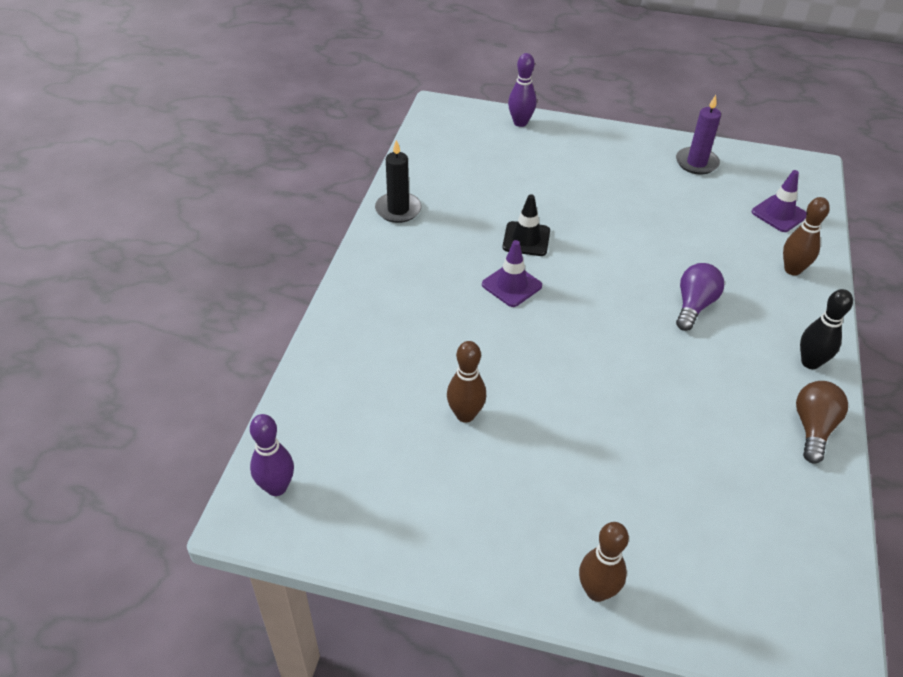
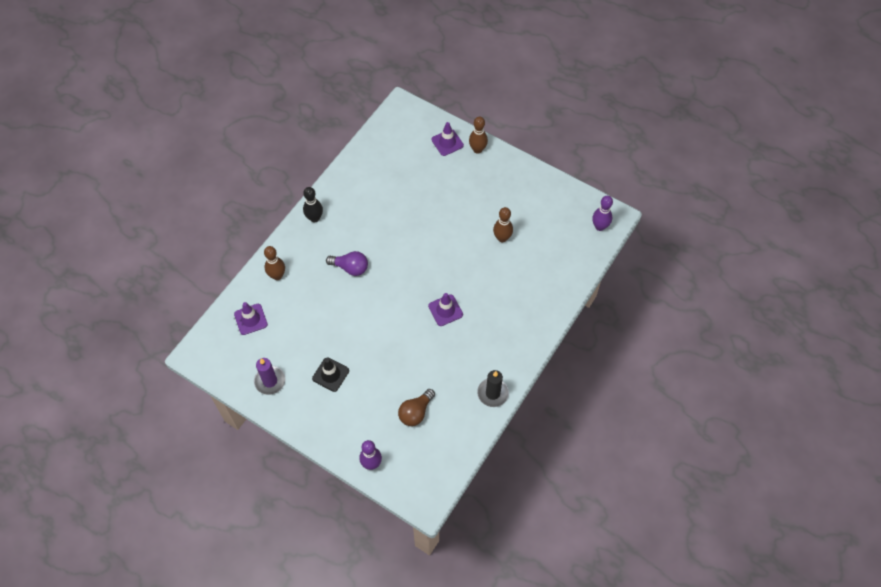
camera: 160 degrees left, 15 degrees up
black traffic cone [502,194,550,256] -> black traffic cone moved to [312,357,349,392]
purple light bulb [676,263,724,331] -> purple light bulb turned 120 degrees counterclockwise [326,251,368,276]
brown light bulb [796,381,848,464] -> brown light bulb moved to [398,389,435,426]
none -> purple traffic cone [431,122,464,156]

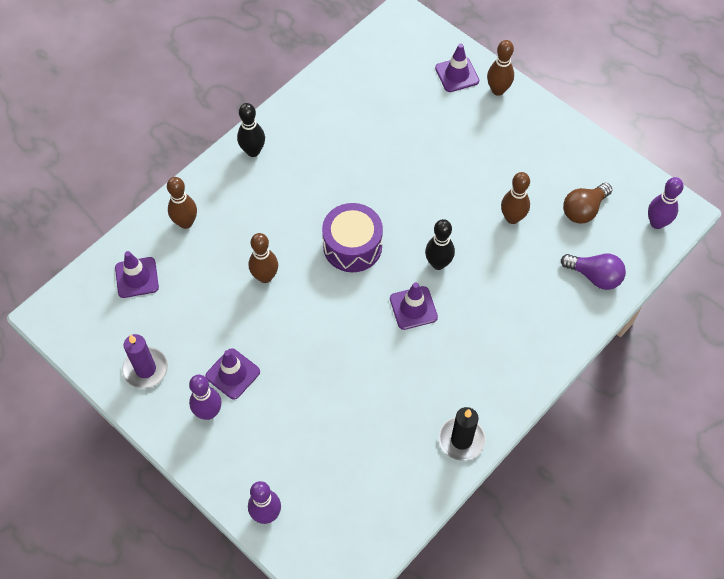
camera: 10 degrees right, 0 degrees up
black traffic cone [312,357,349,392] -> purple traffic cone [205,348,260,400]
purple light bulb [326,251,368,276] -> purple light bulb moved to [561,254,626,290]
brown light bulb [398,389,435,426] -> brown light bulb moved to [563,183,612,224]
none -> purple bowling pin [189,375,221,420]
none -> brown bowling pin [249,233,278,283]
none -> purple drum [322,203,383,272]
none -> black bowling pin [425,219,455,270]

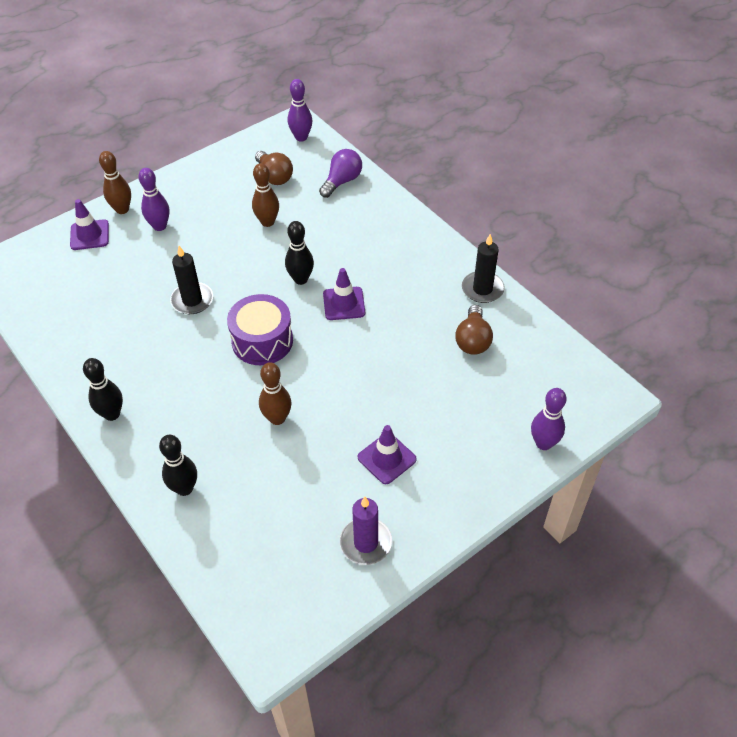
camera: 80 degrees left, 10 degrees down
purple traffic cone [115,251,159,298] -> none
brown bowling pin [167,177,197,229] -> black bowling pin [159,435,197,496]
purple bowling pin [189,375,221,420] -> purple bowling pin moved to [138,168,169,231]
none -> black candle [170,246,213,314]
none -> brown light bulb [455,305,493,355]

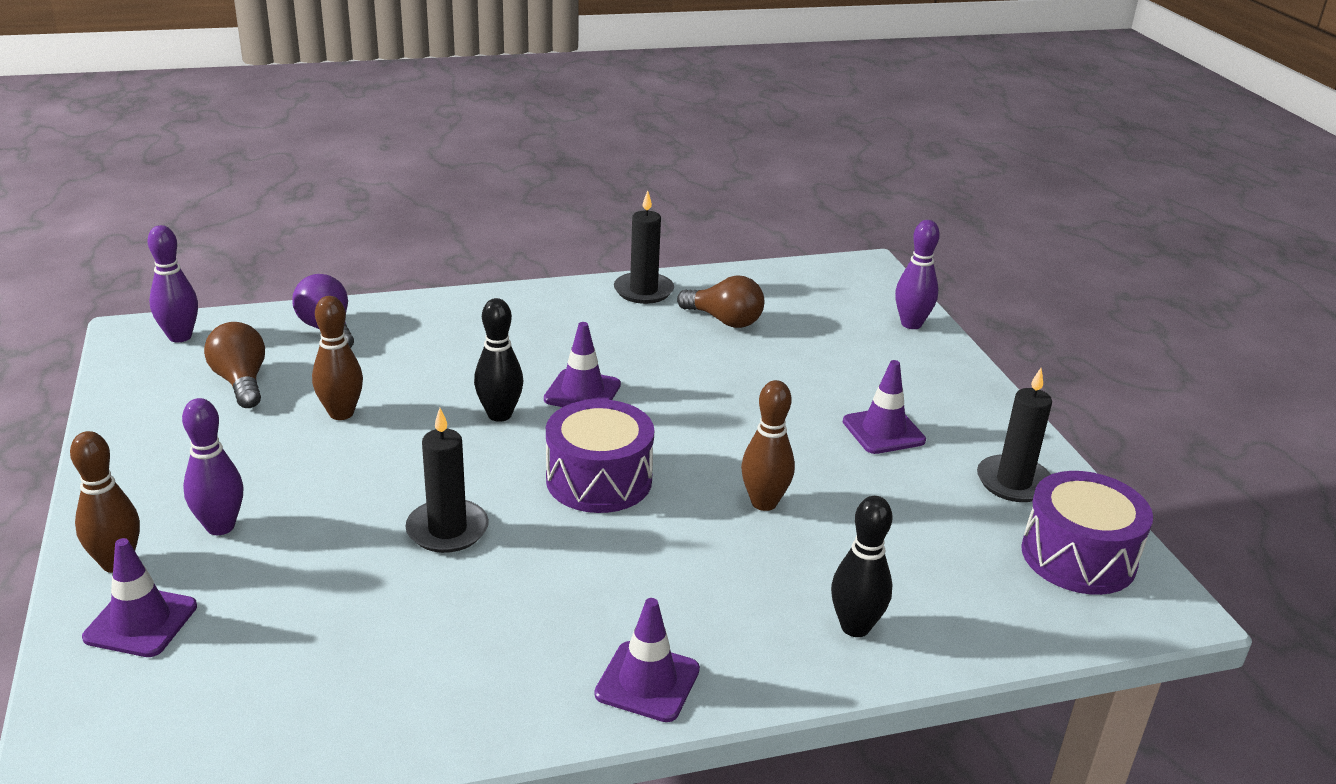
camera: 70 degrees left, 20 degrees down
black bowling pin [83,358,123,421] -> purple traffic cone [595,598,700,722]
brown light bulb [255,151,293,185] -> brown light bulb turned 105 degrees counterclockwise [204,322,265,408]
purple candle [340,497,392,565] -> black candle [977,368,1052,502]
none -> purple drum [1021,471,1153,595]

